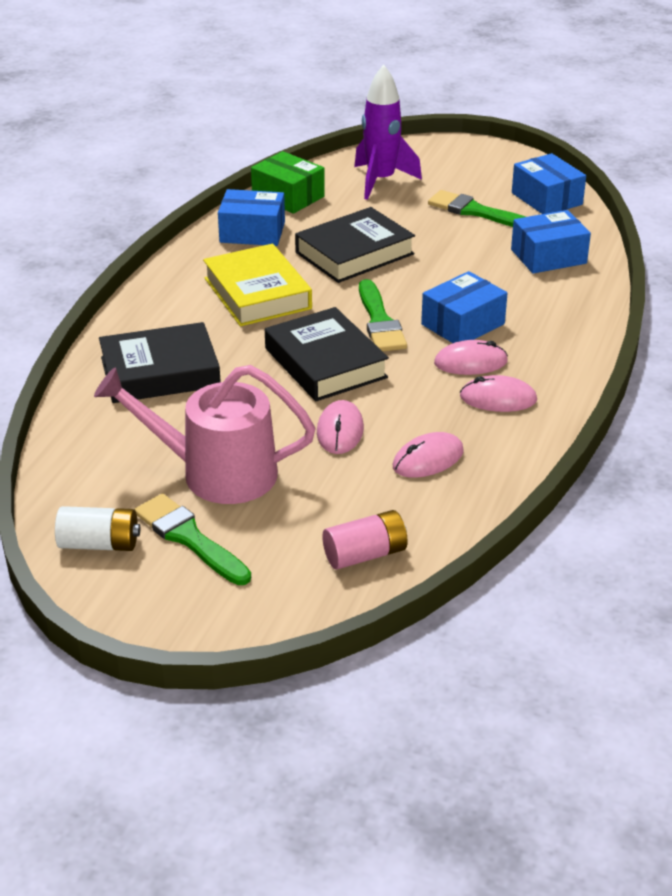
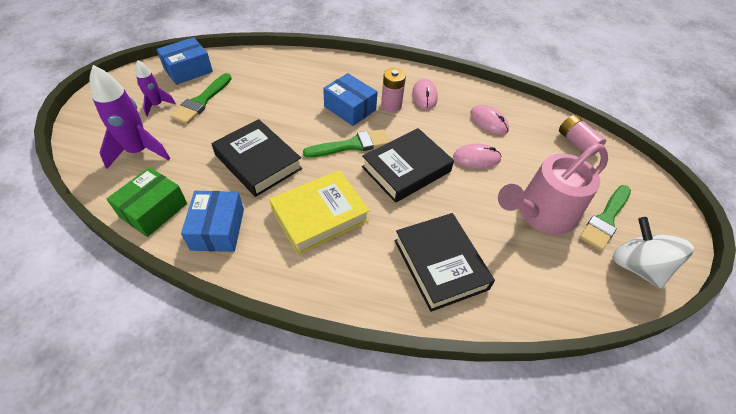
camera: 100 degrees left, 15 degrees up
white battery [55,506,140,551] -> white spinning top [613,217,694,289]
pink watering can [94,365,316,504] -> pink watering can turned 60 degrees clockwise [498,143,608,235]
pink mouse [434,340,508,375] -> pink battery [381,68,406,112]
blue box [511,210,591,273] -> none
none -> purple rocket [135,60,176,117]

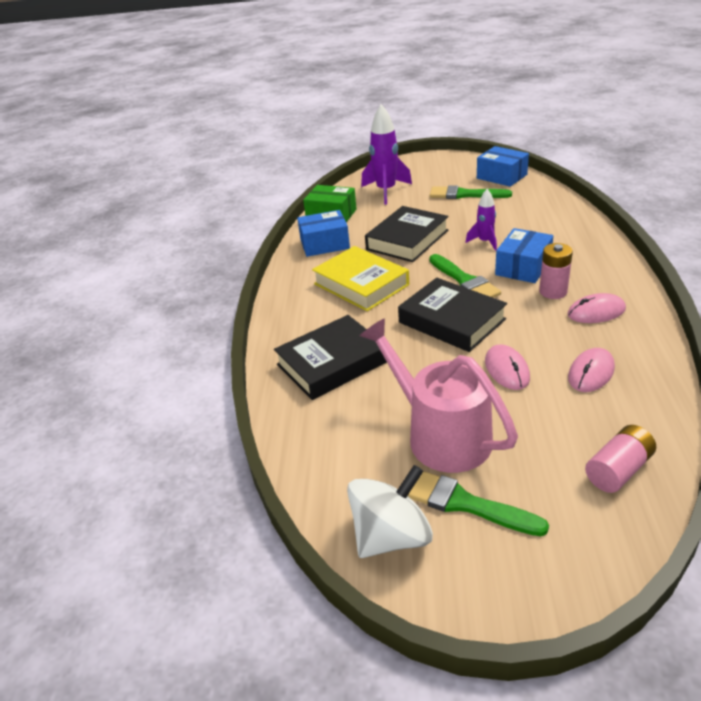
camera: 85 degrees right, 15 degrees down
purple rocket [135,60,176,117] -> purple rocket moved to [465,189,497,251]

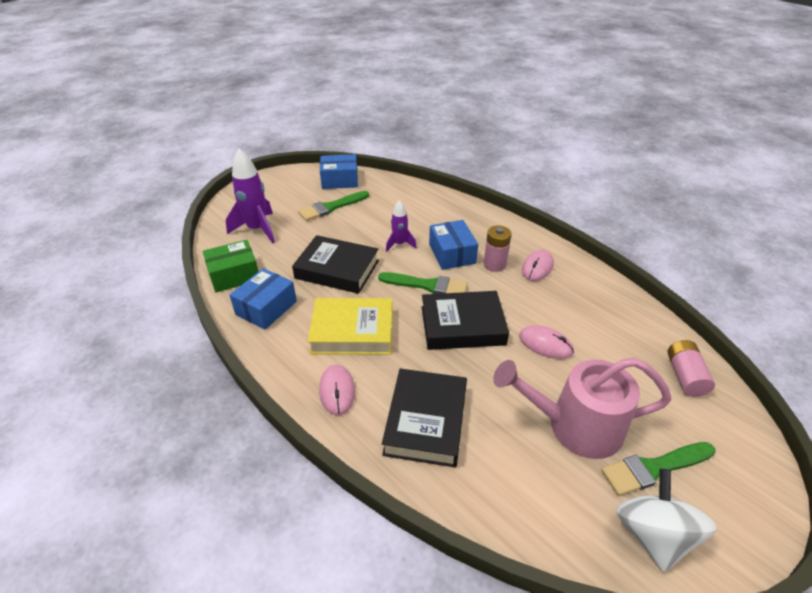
camera: 50 degrees left, 5 degrees up
black book [365,206,449,262] -> black book turned 60 degrees counterclockwise [292,235,379,294]
pink mouse [568,348,615,392] -> pink mouse moved to [319,365,355,415]

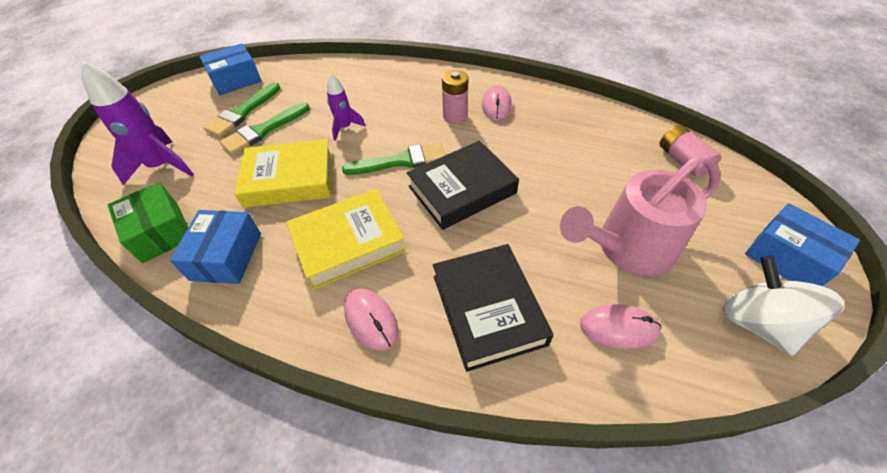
camera: 25 degrees left, 10 degrees up
green box [203,240,259,292] -> green box turned 75 degrees counterclockwise [108,182,188,263]
black book [292,235,379,294] -> yellow book [234,139,332,208]
blue box [429,220,478,270] -> blue box moved to [745,203,860,286]
pink mouse [519,325,574,359] -> pink mouse moved to [580,304,661,349]
green brush [601,442,715,496] -> green brush moved to [220,102,310,155]

